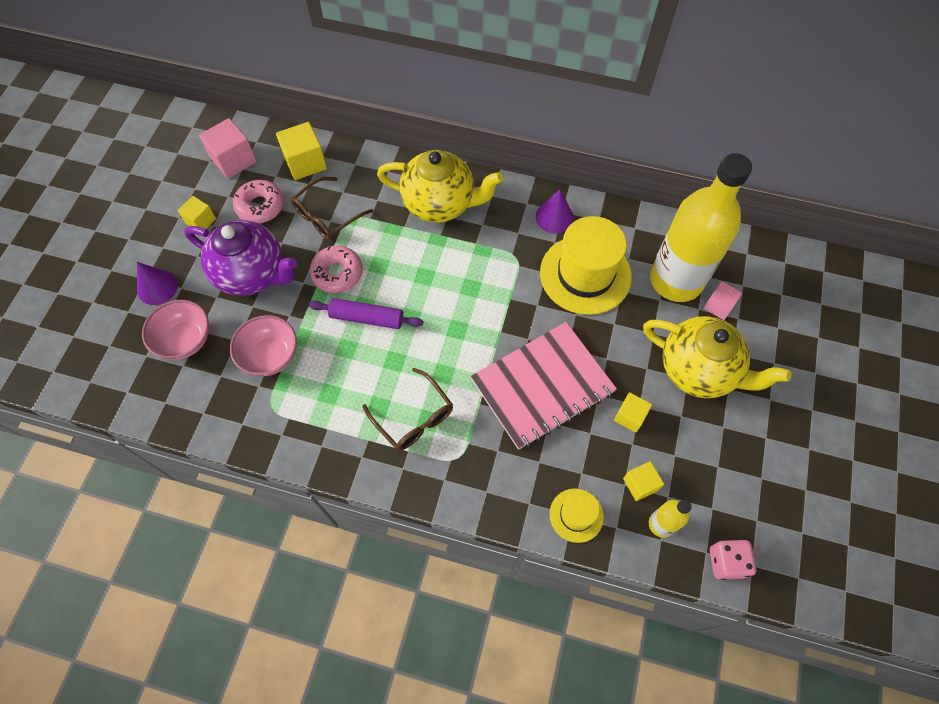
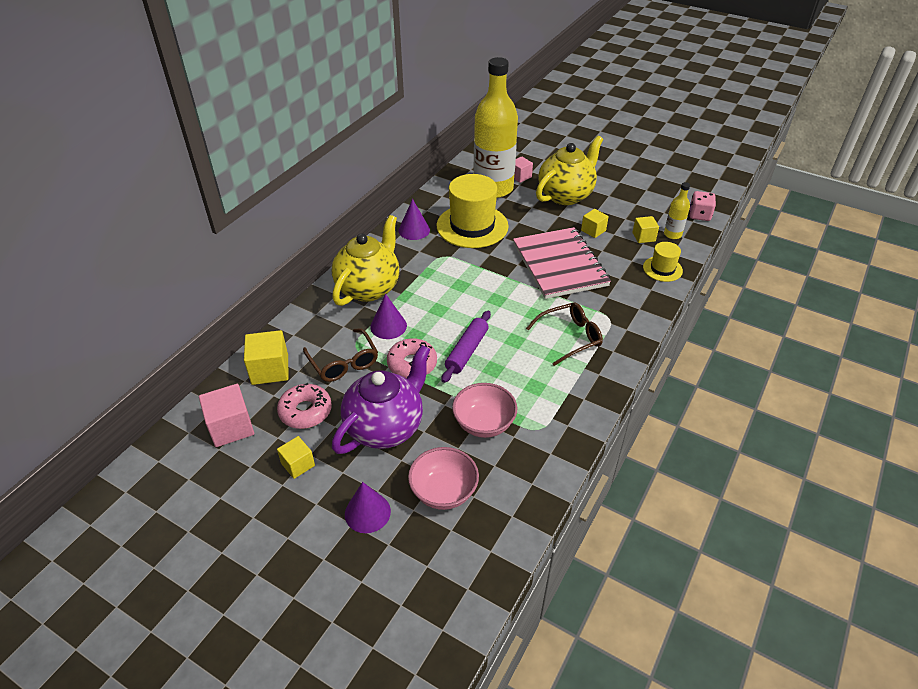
camera: 75 degrees left, 20 degrees down
none -> purple cone [370,294,407,339]

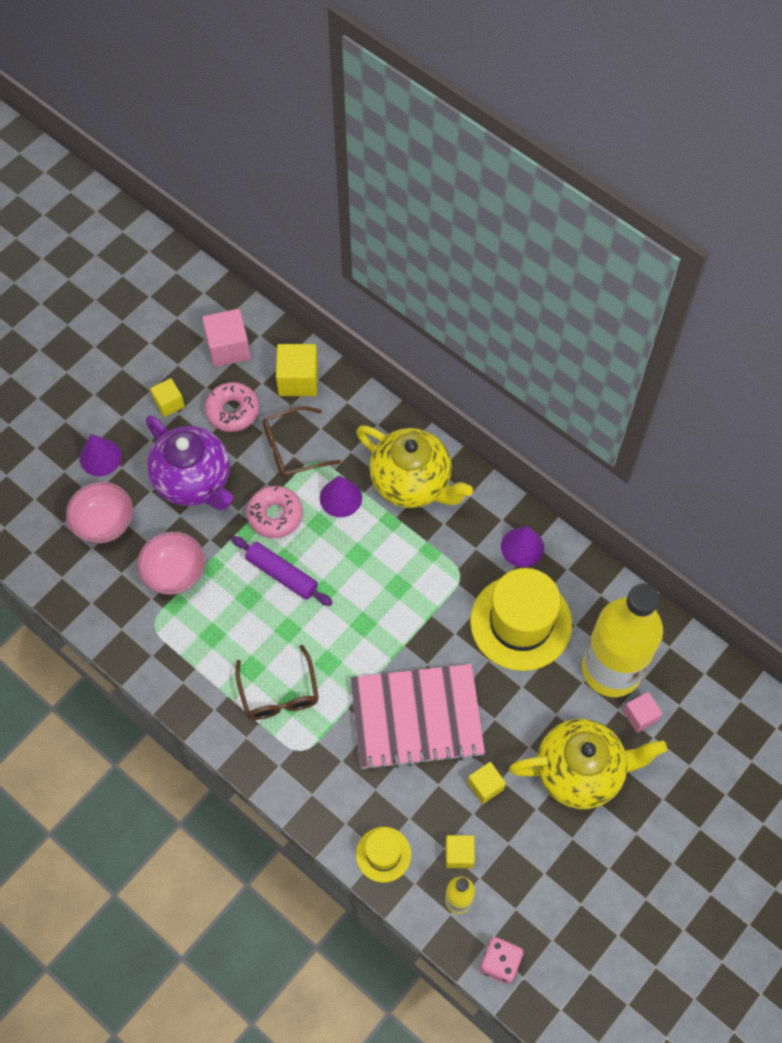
camera: 100 degrees right, 20 degrees up
yellow teapot [536,136,603,205] -> yellow teapot turned 60 degrees counterclockwise [509,719,667,809]

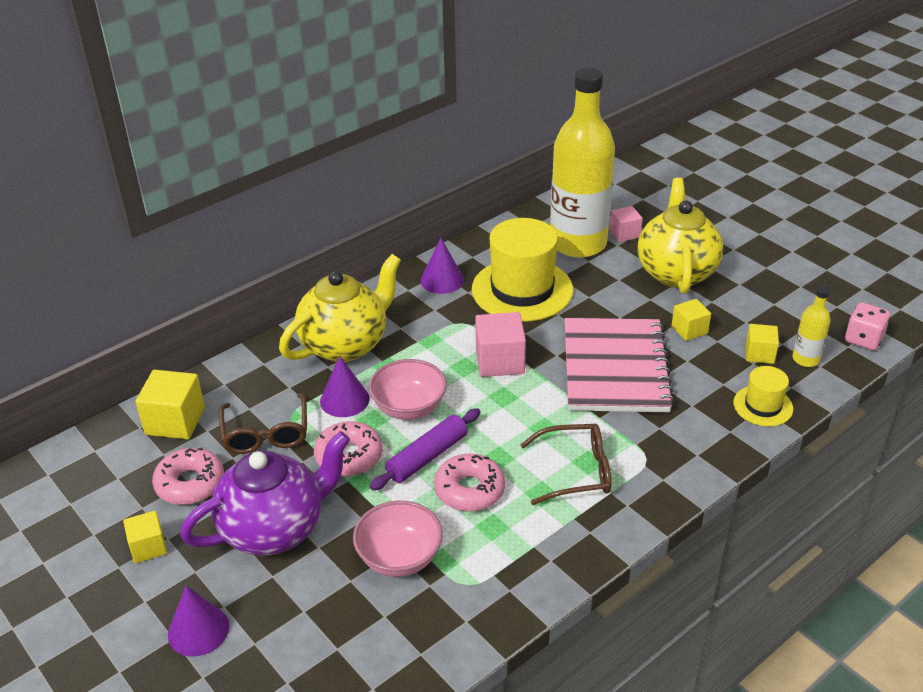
camera: 80 degrees left, 25 degrees down
pink bowl [66,482,133,543] -> pink bowl moved to [369,359,447,420]
pink cube [202,309,251,367] -> pink cube moved to [475,312,526,377]
none -> pink donut [434,454,505,512]

